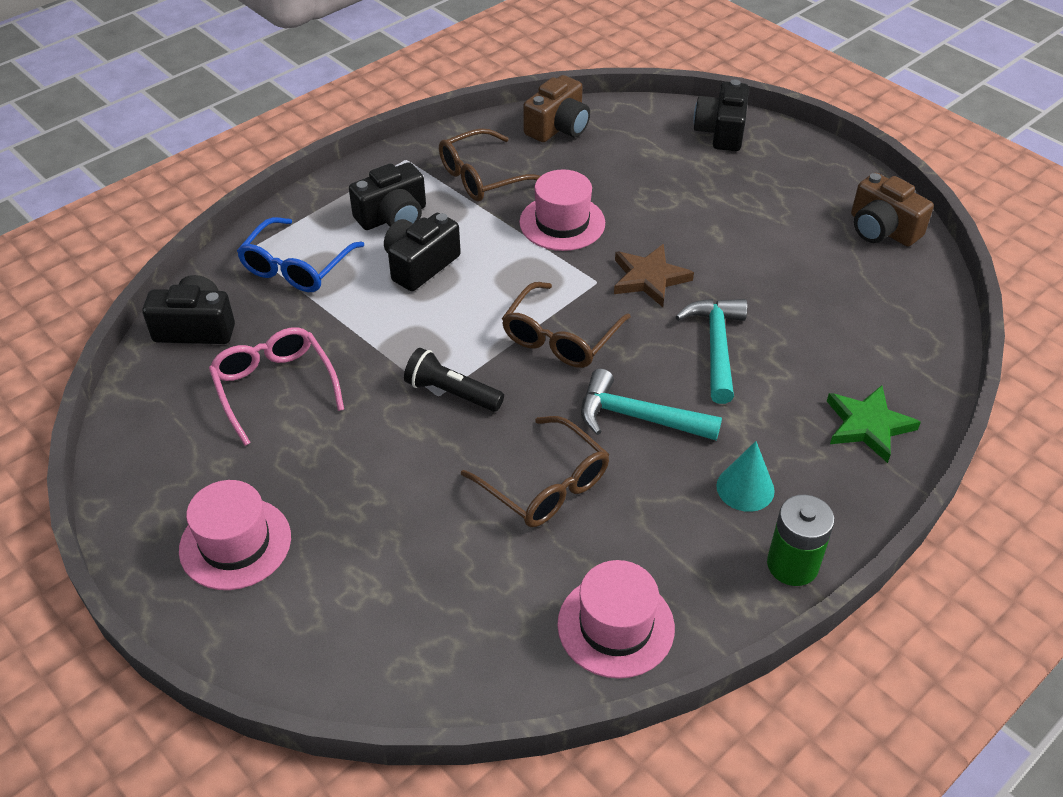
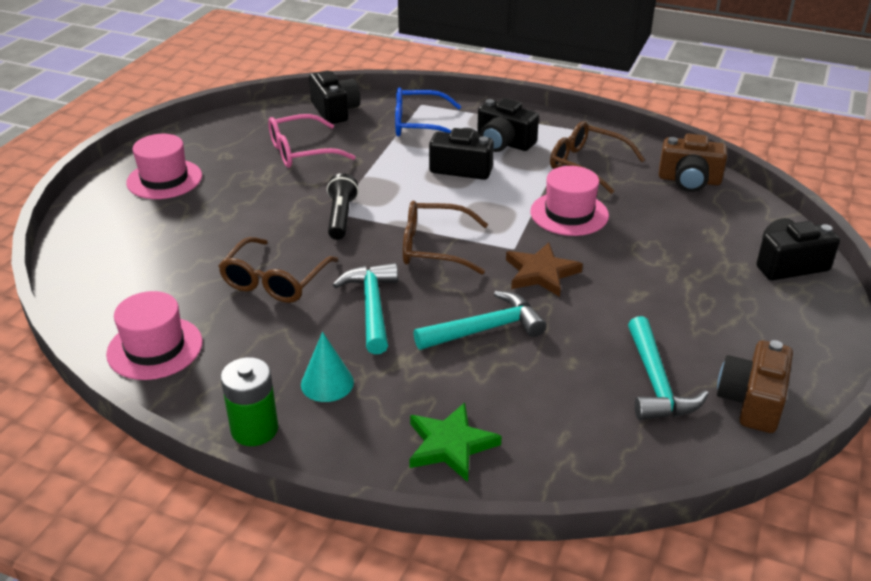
camera: 65 degrees right, 10 degrees down
pink glasses [209,327,344,446] -> pink glasses turned 150 degrees counterclockwise [268,114,356,168]
none -> turquoise hammer [628,316,709,420]

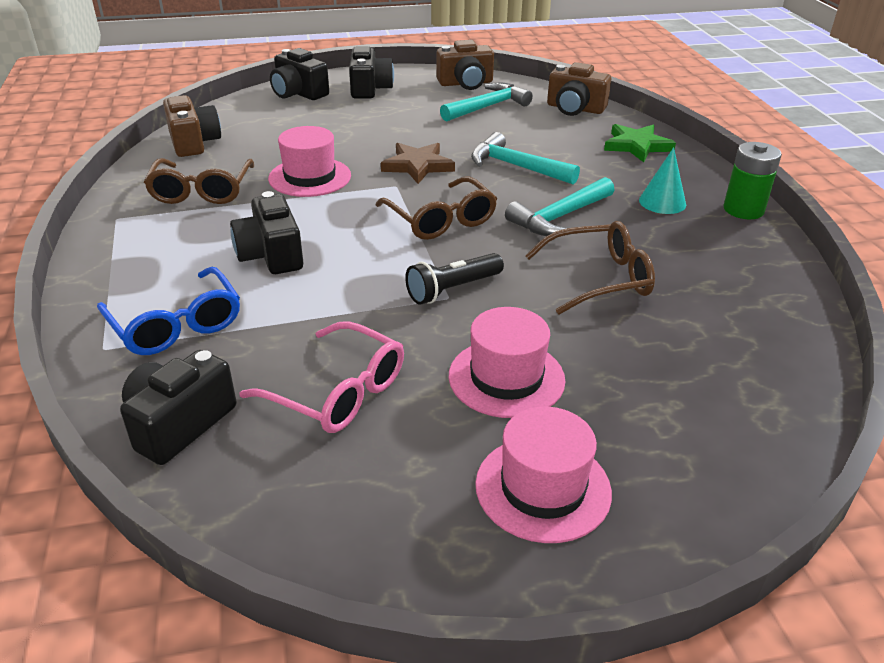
camera: 125 degrees left, 0 degrees up
pink hat [106,291,203,380] -> pink hat moved to [449,307,565,418]
black camera [477,98,539,152] -> black camera moved to [349,46,394,99]
none -> brown camera [547,62,611,116]

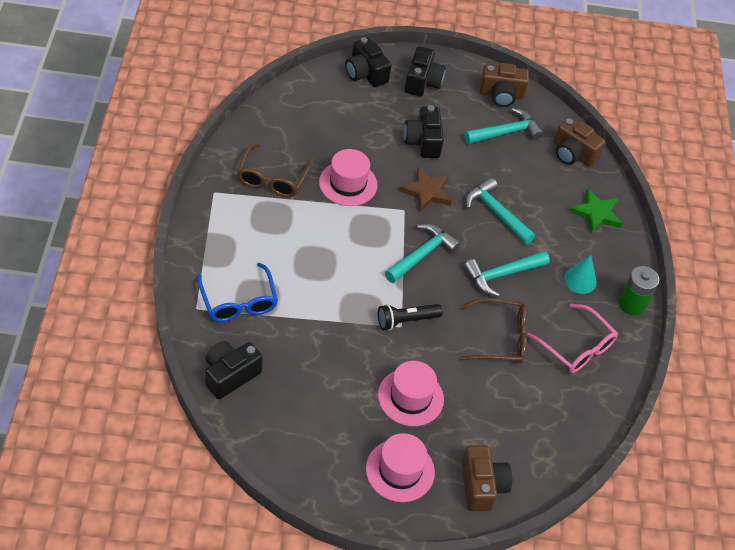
camera: 10 degrees right, 15 degrees up
brown camera [163,95,221,157] -> brown camera moved to [461,445,512,512]
black camera [230,191,303,274] -> black camera moved to [404,105,444,158]
pink glasses [239,321,404,433] -> pink glasses moved to [527,304,618,373]
brown glasses [376,176,497,240] -> turquoise hammer [385,224,461,283]

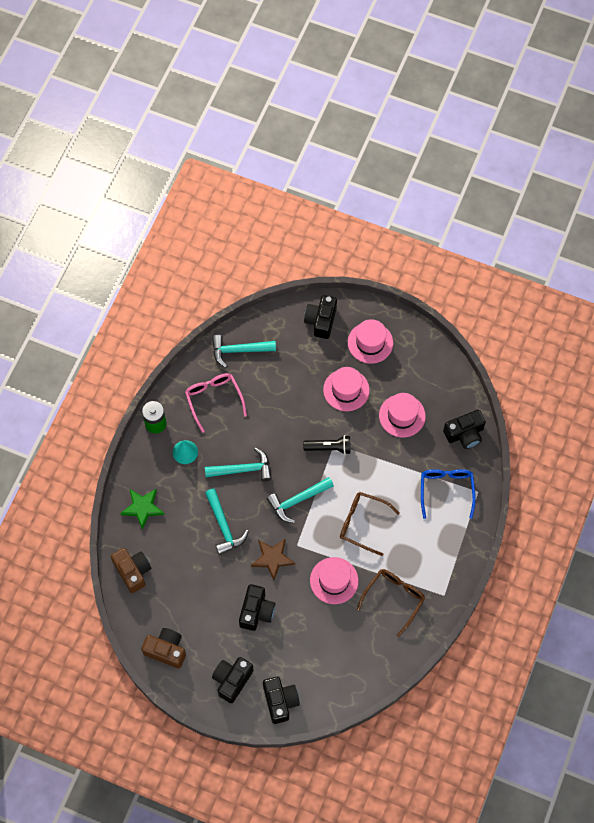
camera: 155 degrees left, 15 degrees up
brown glasses [460,298,526,364] -> brown glasses moved to [340,492,400,556]
brown camera [461,445,512,512] -> black camera [304,295,337,339]
turquoise hammer [464,108,543,144] -> turquoise hammer moved to [212,335,276,368]
none -> pink hat [379,393,426,437]

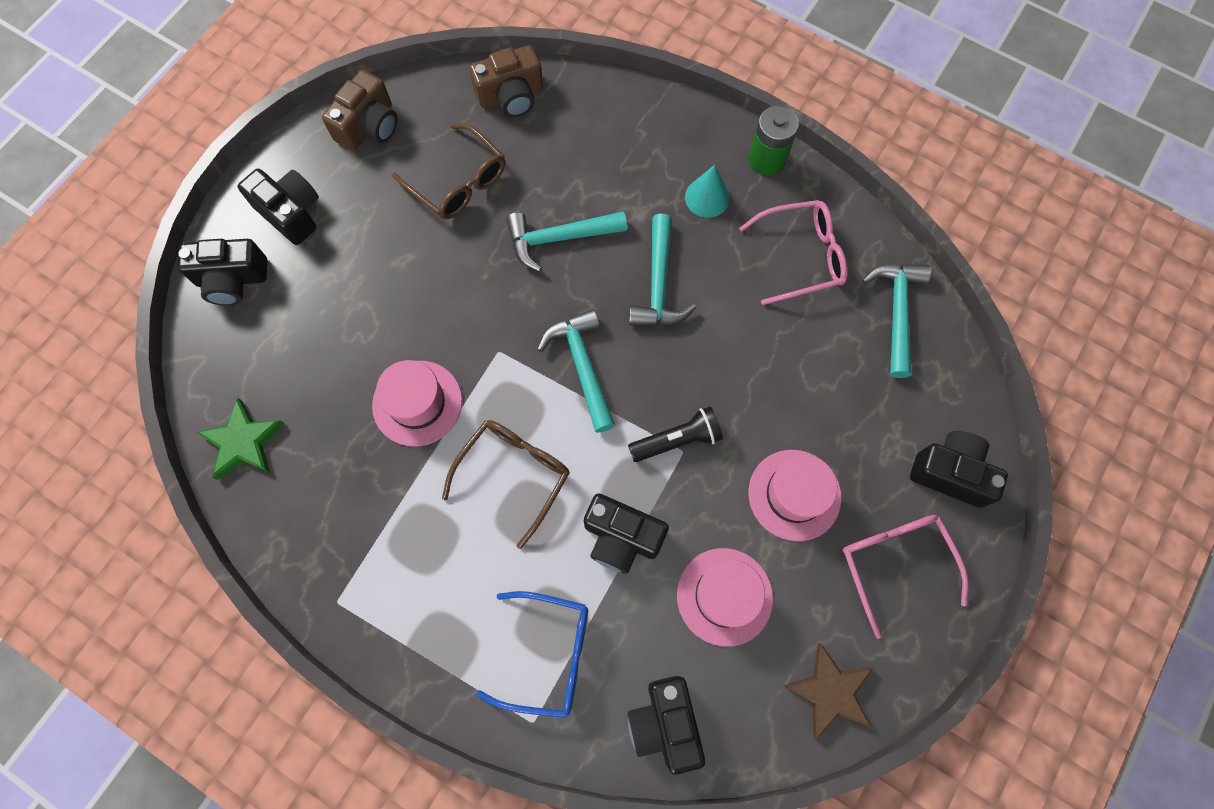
camera: 100 degrees right, 5 degrees up
green star [120,489,165,530] -> green star moved to [196,398,284,480]
black camera [239,584,275,631] -> black camera moved to [584,494,669,574]
brown star [251,538,295,580] -> brown star moved to [783,643,873,739]
black flashlight [303,435,350,454] -> black flashlight turned 120 degrees counterclockwise [628,406,723,462]
pink hat [348,319,393,364] -> pink glasses [843,515,968,639]
brown glasses [357,569,425,637] -> brown glasses moved to [392,123,505,219]

